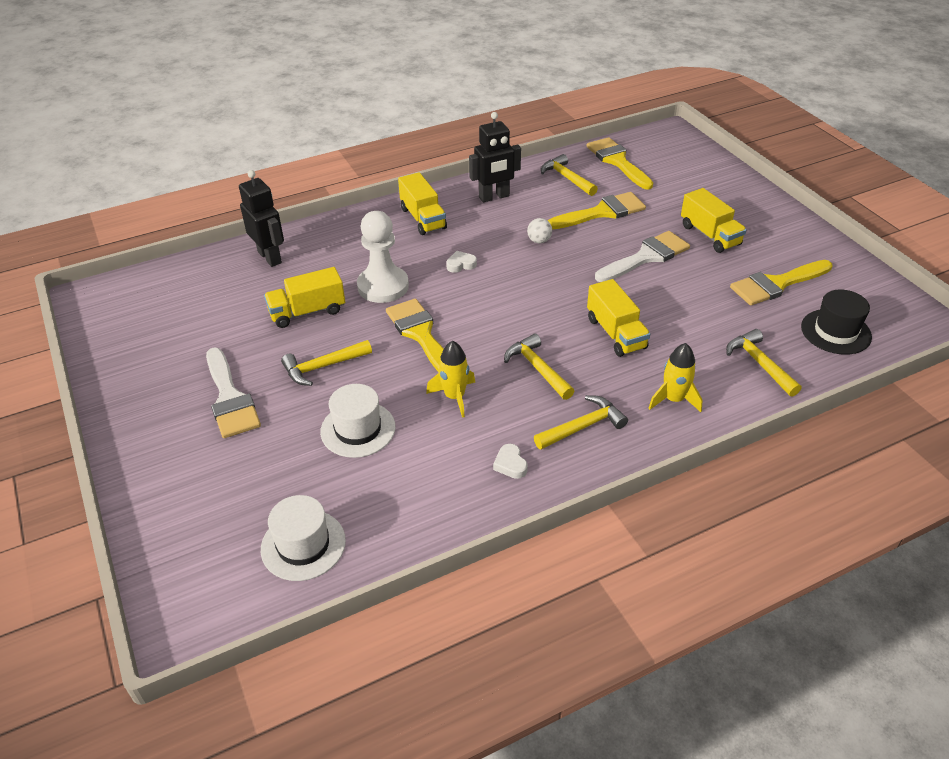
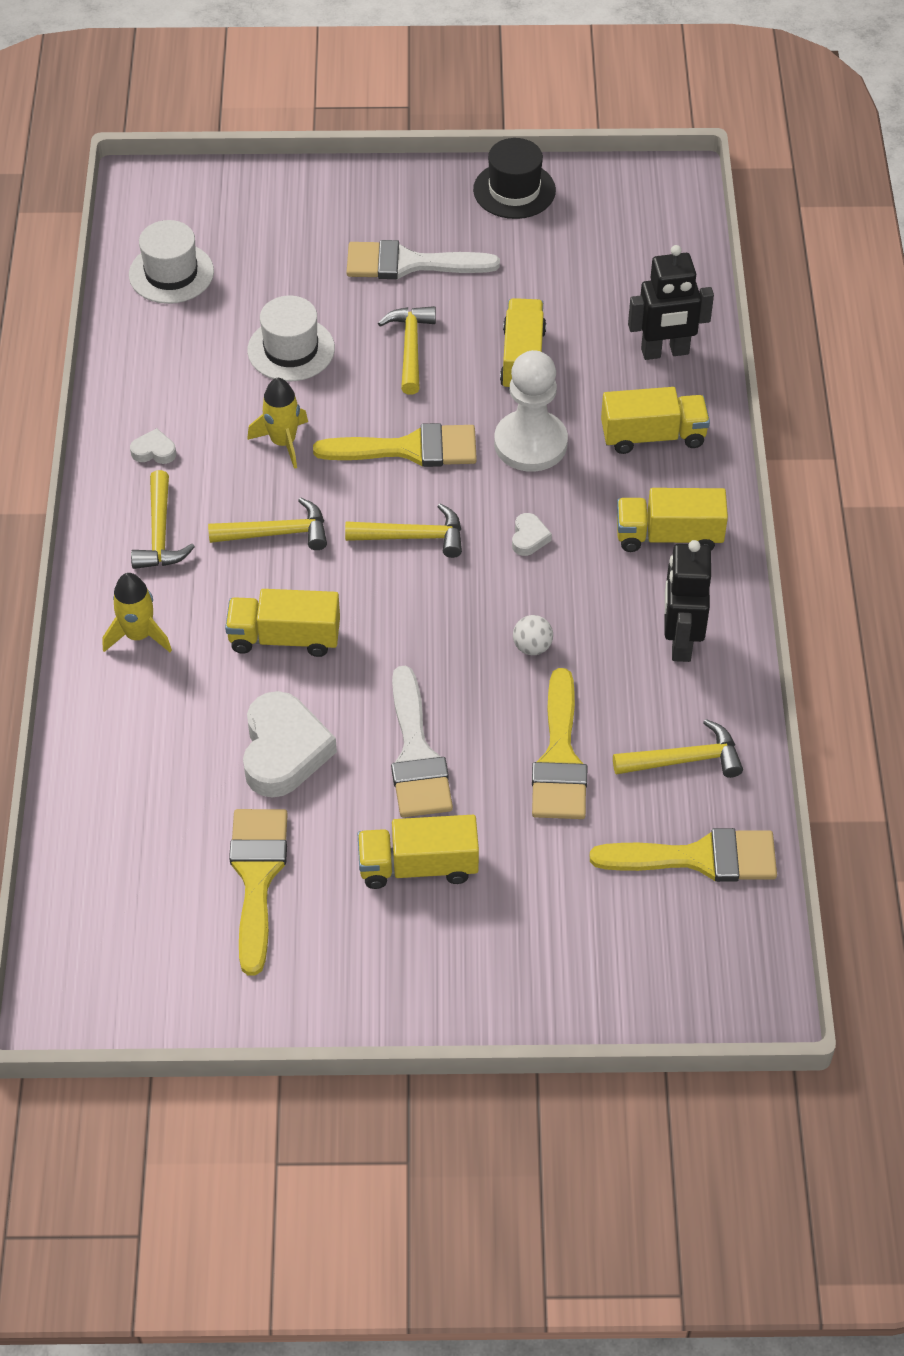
camera: 115 degrees right, 10 degrees up
yellow hammer [726,329,802,397] -> yellow hammer moved to [345,503,462,558]
black hat [801,290,872,355] -> black hat moved to [473,138,556,219]
none -> white heart [243,691,337,798]
none -> yellow truck [601,387,710,454]

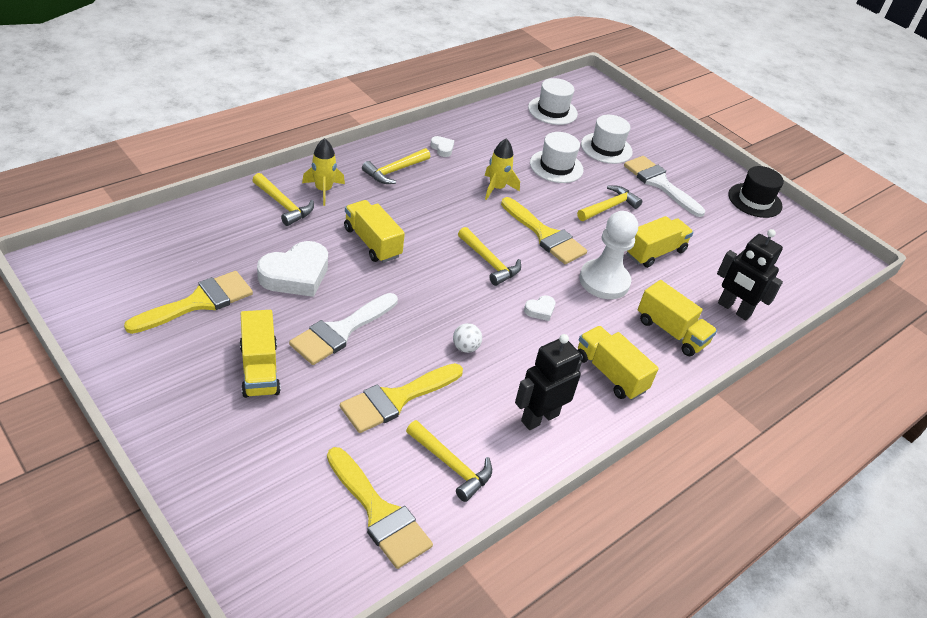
camera: 45 degrees right, 10 degrees down
yellow hammer [208,498,327,550] -> yellow hammer moved to [252,173,314,226]
yellow truck [357,815,479,889] -> yellow truck turned 150 degrees counterclockwise [240,310,281,398]
none -> white hat [581,115,633,164]

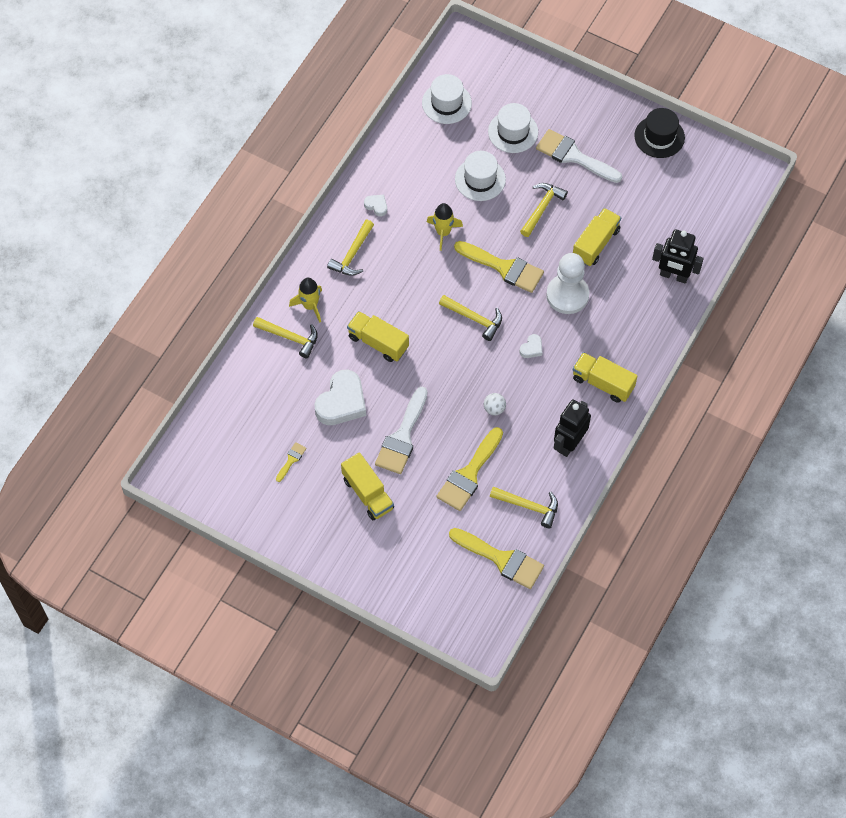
camera: 15 degrees left, 20 degrees up
yellow brush [124,271,253,334] -> yellow brush [276,442,307,482], size x0.46
yellow truck [638,280,717,356] -> none

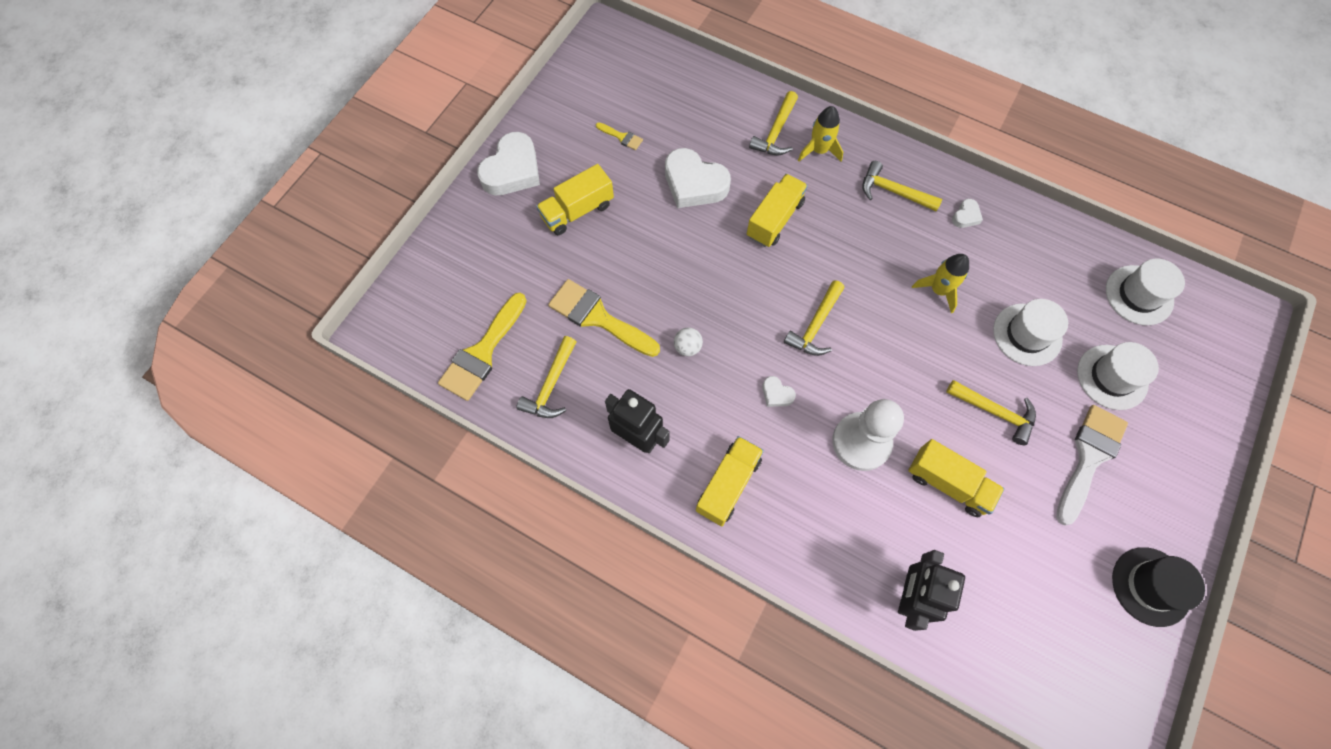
camera: 90 degrees right, 5 degrees up
white brush [375,387,428,474] -> none
yellow brush [454,241,544,293] -> none
none -> white heart [477,132,540,195]

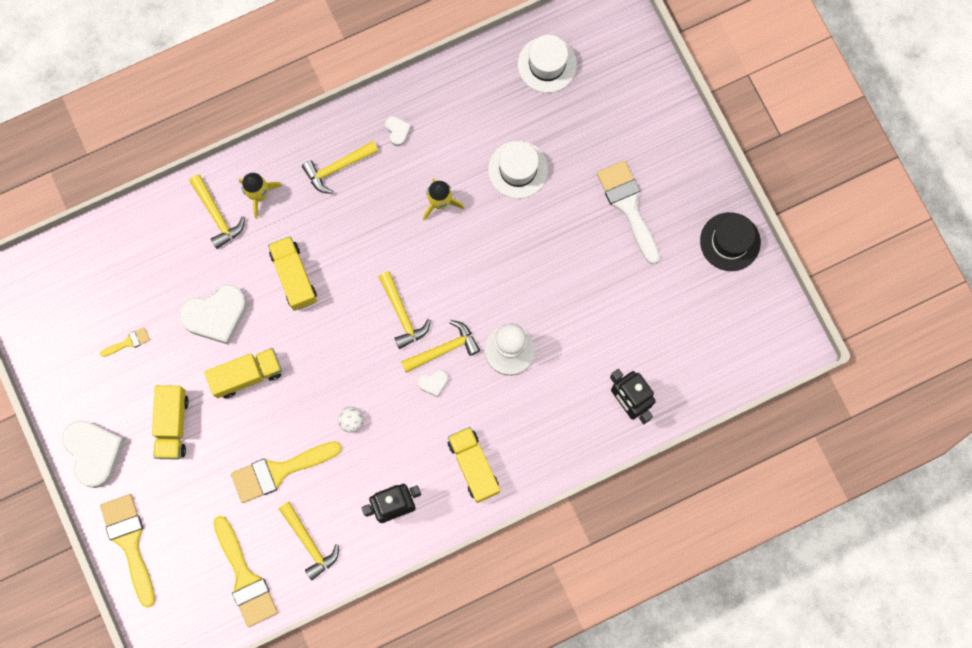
camera: 55 degrees left, 10 degrees up
yellow truck [908,439,1005,517] -> yellow truck moved to [204,348,282,398]
yellow hammer [946,380,1036,445] -> yellow hammer moved to [401,320,480,373]
white hat [1077,342,1159,410] -> none
none -> yellow brush [100,494,155,607]

